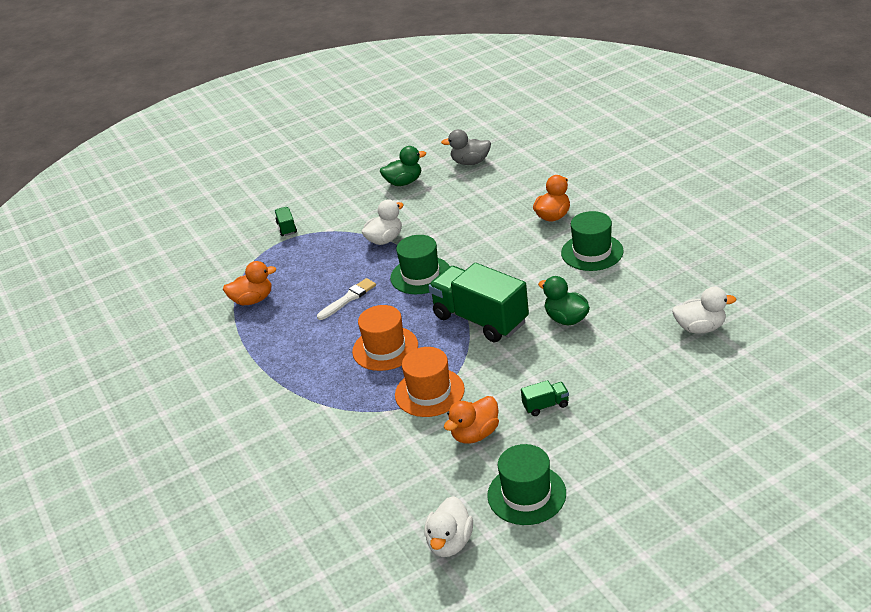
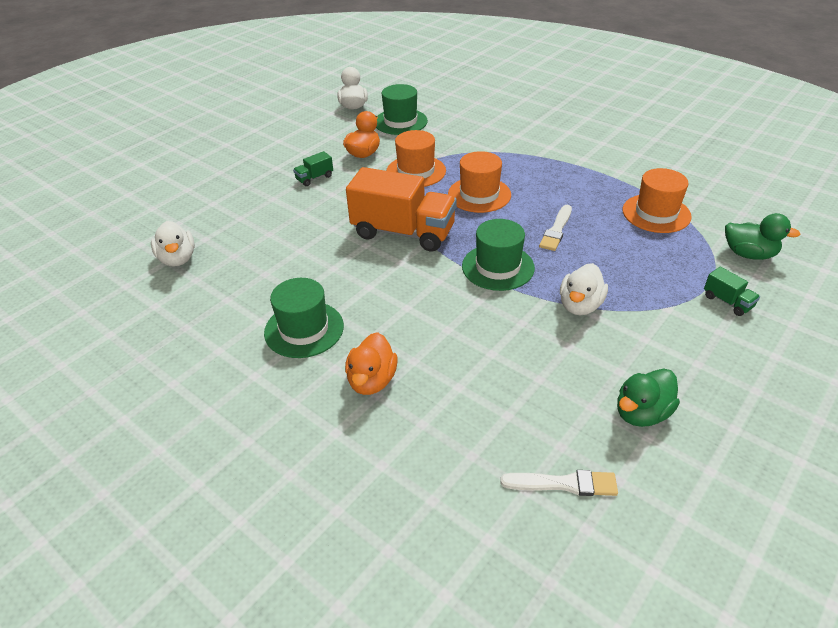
camera: 155 degrees right, 5 degrees up
orange duck [223,261,277,305] -> orange hat [623,168,692,233]
green truck [428,263,529,342] -> orange truck [346,167,457,252]
grey duck [441,129,491,165] -> white brush [500,470,618,496]
green hat [487,444,566,525] -> green hat moved to [376,84,428,135]
green duck [538,276,590,326] -> green duck moved to [725,213,801,260]
white duck [672,287,736,334] -> white duck turned 90 degrees counterclockwise [151,221,195,267]

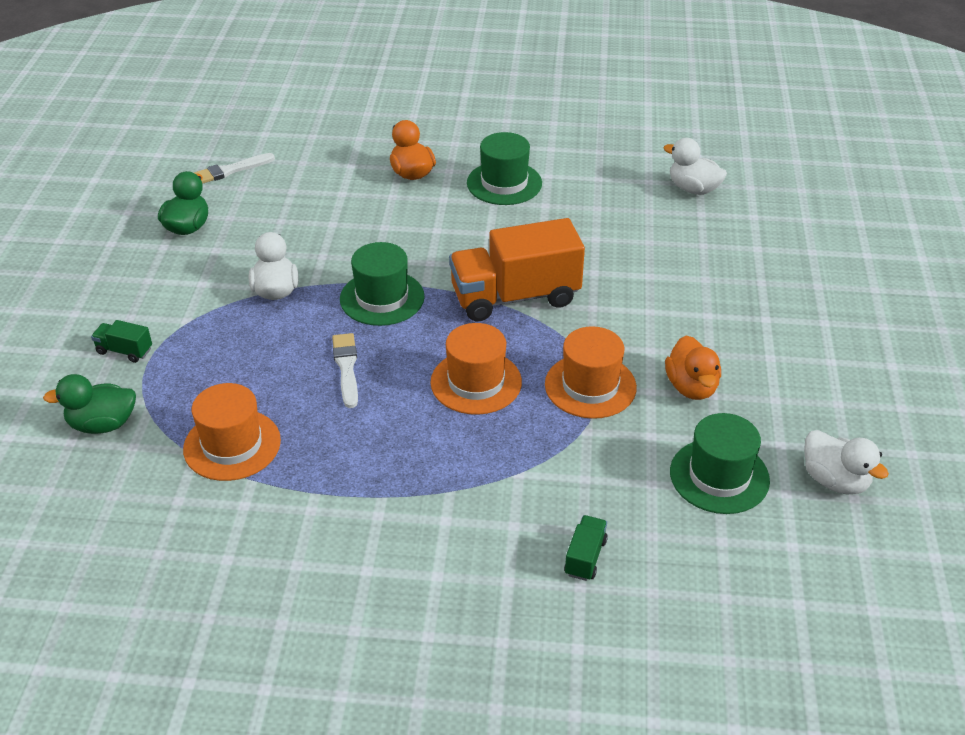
camera: 145 degrees right, 0 degrees up
green truck [293,151,333,186] -> green truck moved to [564,515,608,581]

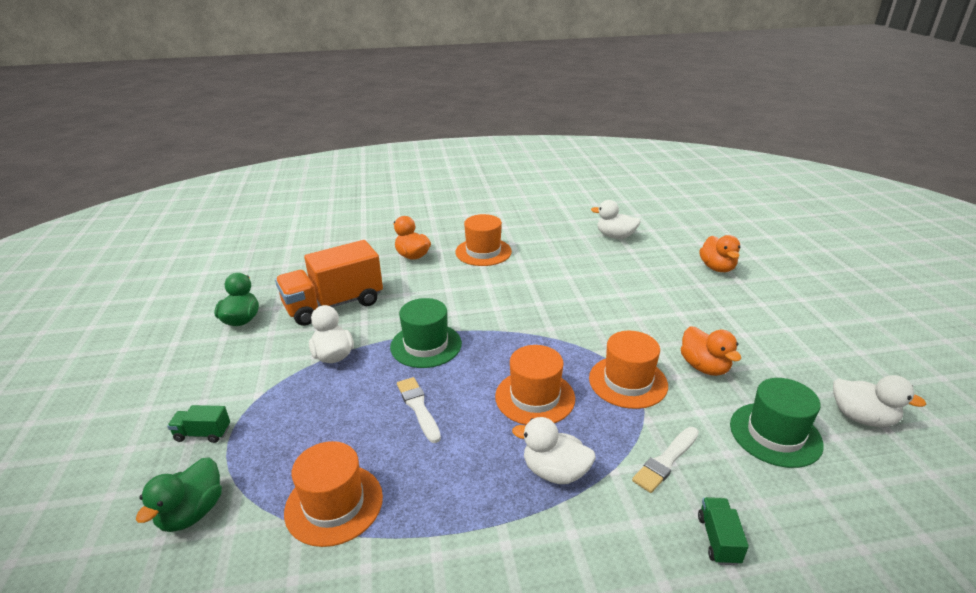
camera: 15 degrees left, 10 degrees down
green duck [43,374,136,434] -> green duck turned 45 degrees counterclockwise [136,457,222,532]
white brush [194,153,275,184] -> white brush moved to [632,427,699,493]
orange truck [449,218,585,321] -> orange truck moved to [275,240,383,326]
green hat [467,132,542,205] -> orange hat [455,214,512,266]
none -> white duck [512,417,596,484]
none -> orange duck [699,235,740,272]

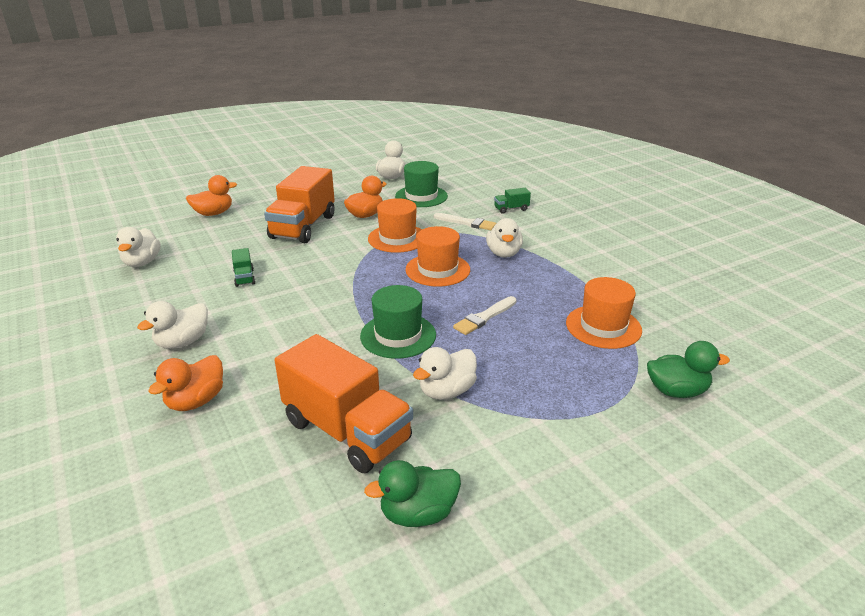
camera: 110 degrees left, 0 degrees up
green truck [167,405,230,443] -> green truck moved to [232,248,255,287]
orange hat [455,214,512,266] -> white duck [137,301,208,349]
none -> orange truck [264,166,335,243]

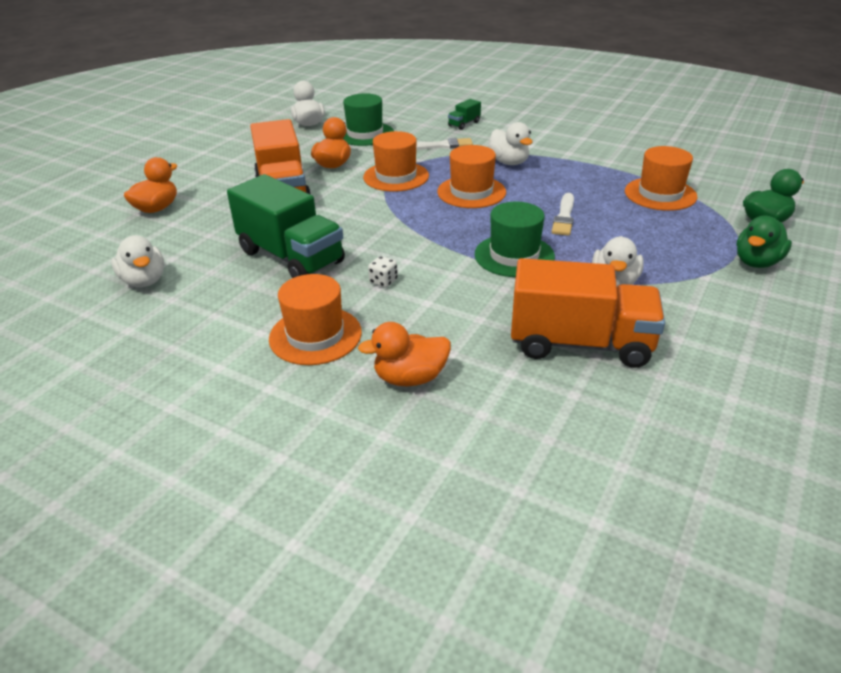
camera: 30 degrees left, 5 degrees up
white duck [137,301,208,349] -> orange hat [269,274,362,365]
orange duck [148,355,223,411] -> orange duck turned 75 degrees clockwise [358,322,451,386]
green truck [232,248,255,287] -> green truck [227,174,345,278], size x2.39
green duck [364,460,461,527] -> green duck moved to [736,216,792,268]
none -> white dice [368,256,398,288]

